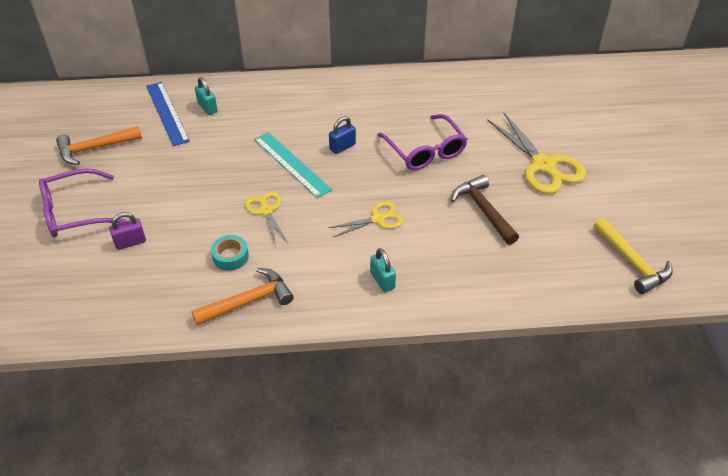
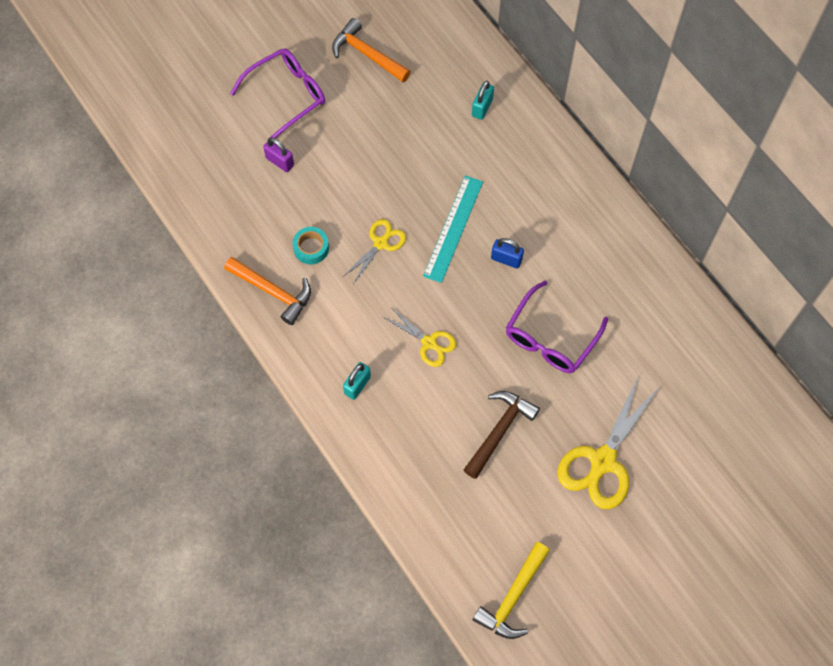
camera: 60 degrees right, 20 degrees up
purple glasses [39,168,126,237] -> purple glasses turned 105 degrees clockwise [230,48,325,140]
blue ruler [146,82,190,146] -> none

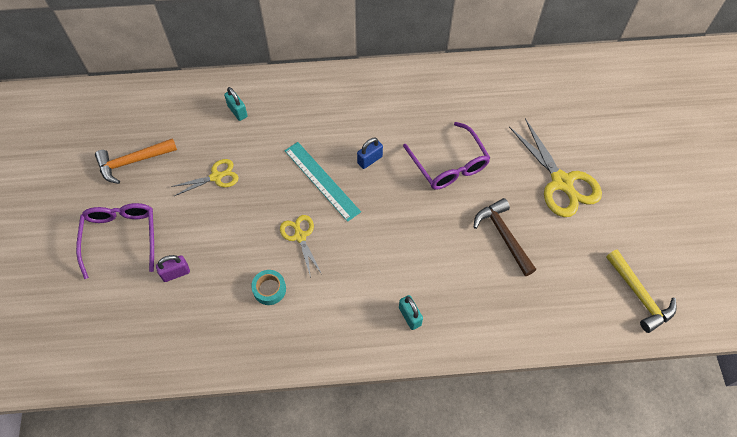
camera: 60 degrees left, 5 degrees down
orange hammer [224,257,311,325] -> none
yellow scissors [383,307,457,367] -> yellow scissors moved to [171,159,238,196]

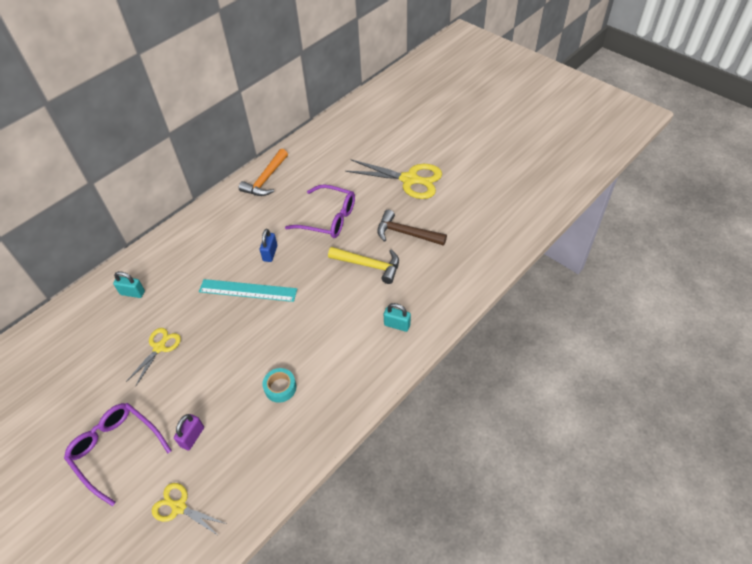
camera: 40 degrees left, 10 degrees down
orange hammer [95,138,177,184] -> orange hammer moved to [239,149,288,196]
yellow scissors [280,215,322,278] -> yellow scissors moved to [152,483,226,536]
yellow hammer [606,249,676,333] -> yellow hammer moved to [328,247,399,284]

